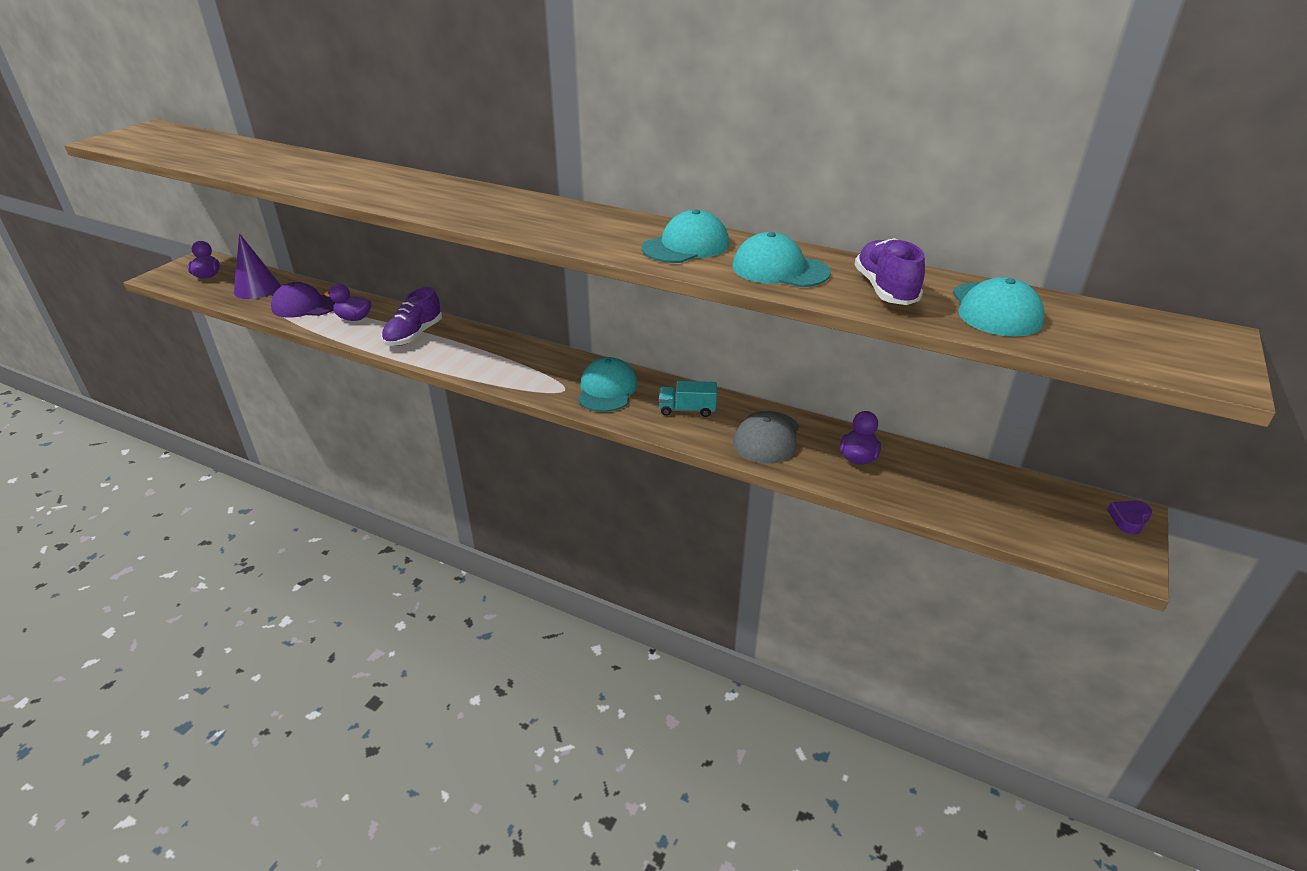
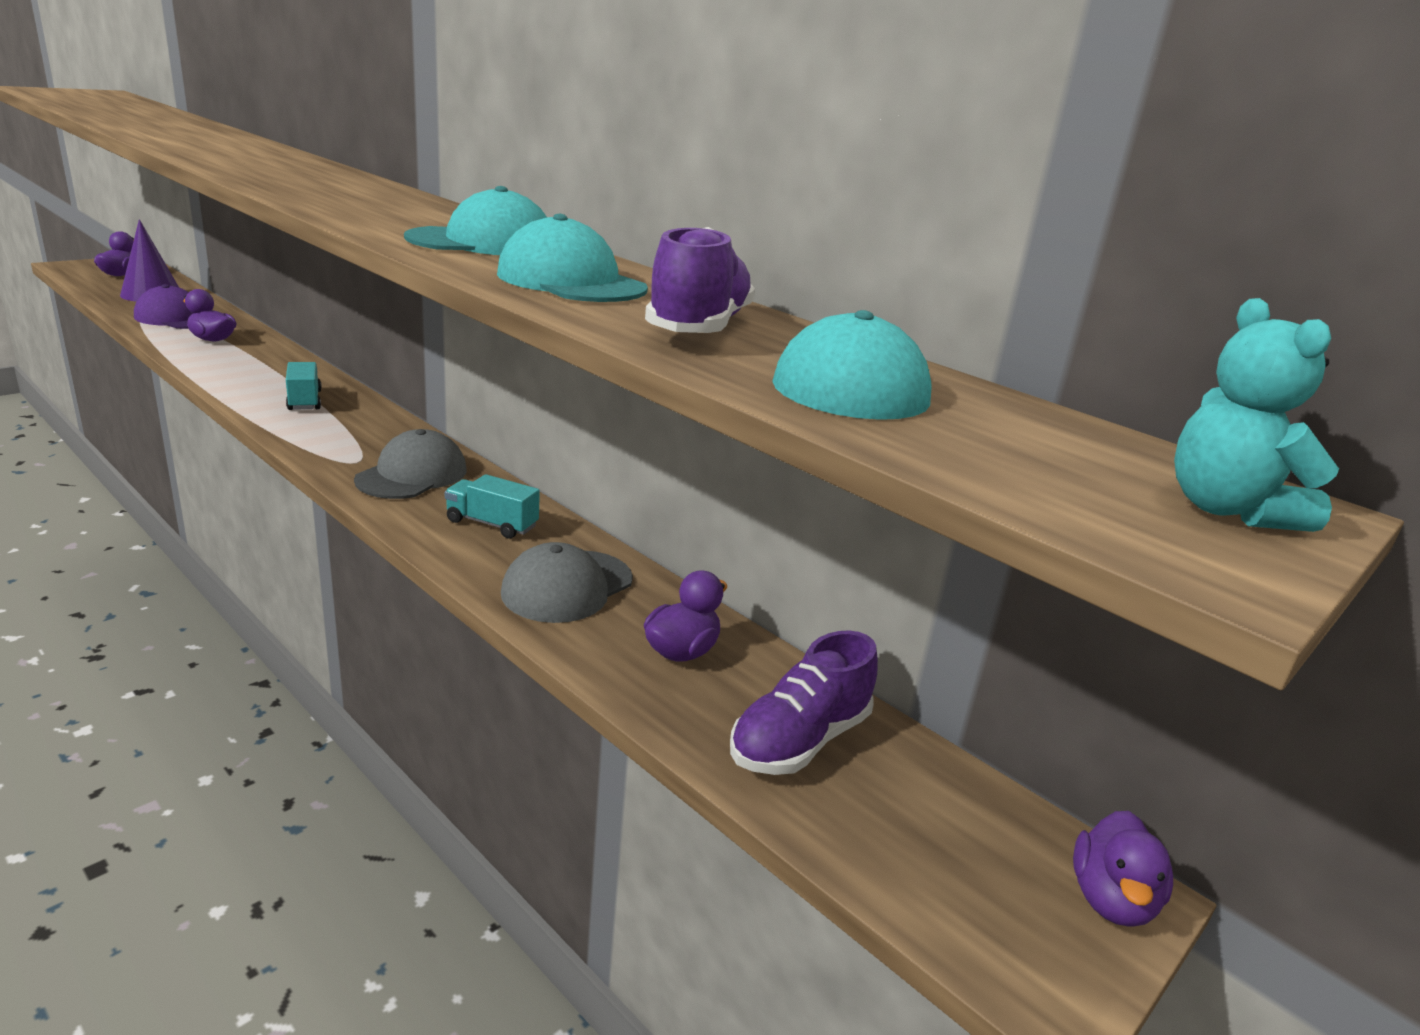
camera: 15 degrees right, 10 degrees down
purple shoe [382,287,442,346] -> purple shoe moved to [730,630,878,775]
turquoise cap [578,357,637,412] -> grey cap [354,429,467,499]
purple heart [1107,500,1152,535] -> purple duck [1073,811,1173,927]
none -> turquoise truck [286,362,322,410]
none -> turquoise teddy bear [1174,298,1339,532]

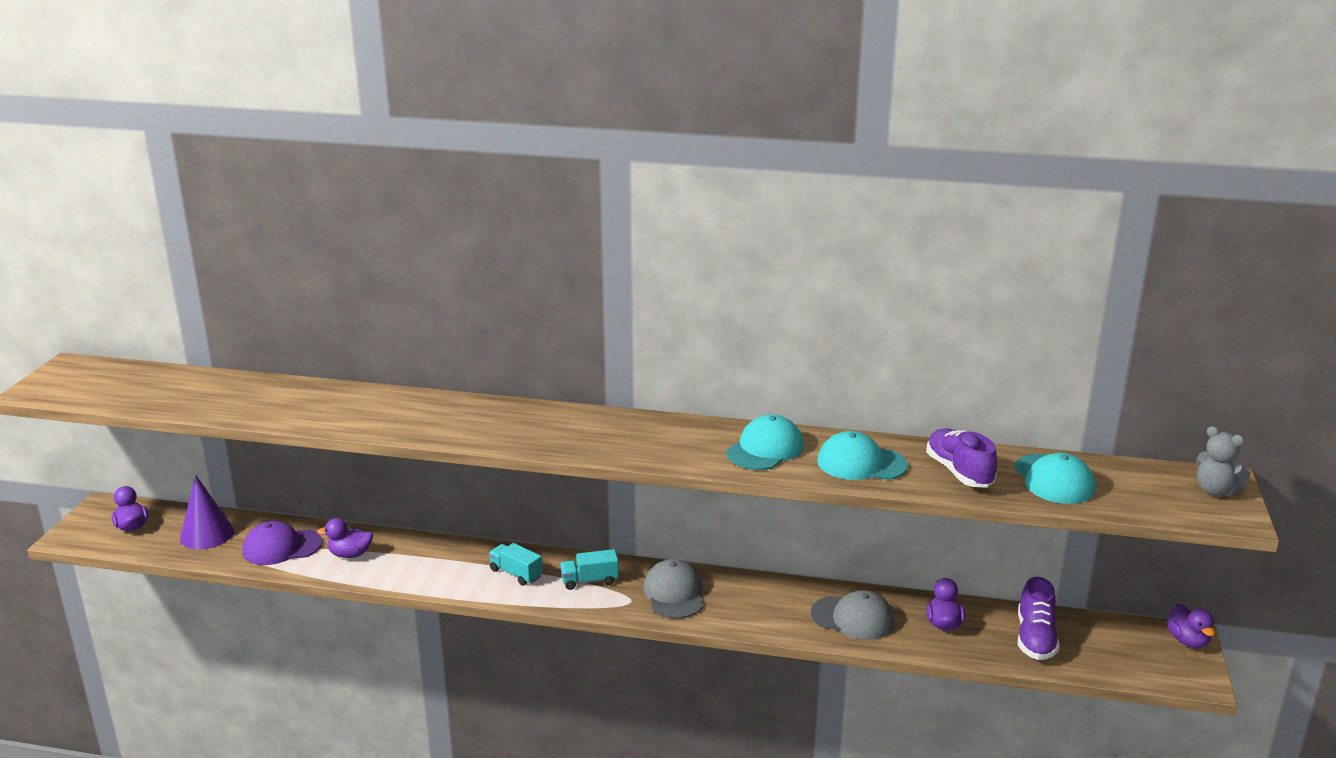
camera: 30 degrees left, 0 degrees up
turquoise truck [445,474,540,539] -> turquoise truck moved to [560,549,619,590]
grey cap [501,542,633,623] -> grey cap turned 75 degrees counterclockwise [811,590,895,640]
turquoise teddy bear [1174,298,1339,532] -> grey teddy bear [1196,426,1251,496]

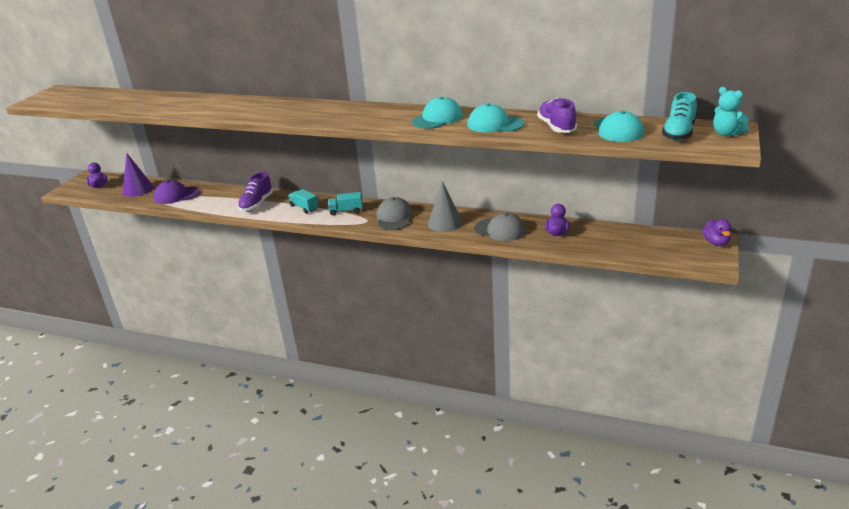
camera: 10 degrees right, 5 degrees up
purple duck [317,518,373,558] -> none
purple shoe [1018,577,1060,660] -> purple shoe moved to [238,172,273,212]
grey teddy bear [1196,426,1251,496] -> turquoise teddy bear [713,87,749,136]
none -> grey cone [428,181,463,232]
none -> turquoise shoe [662,92,697,141]

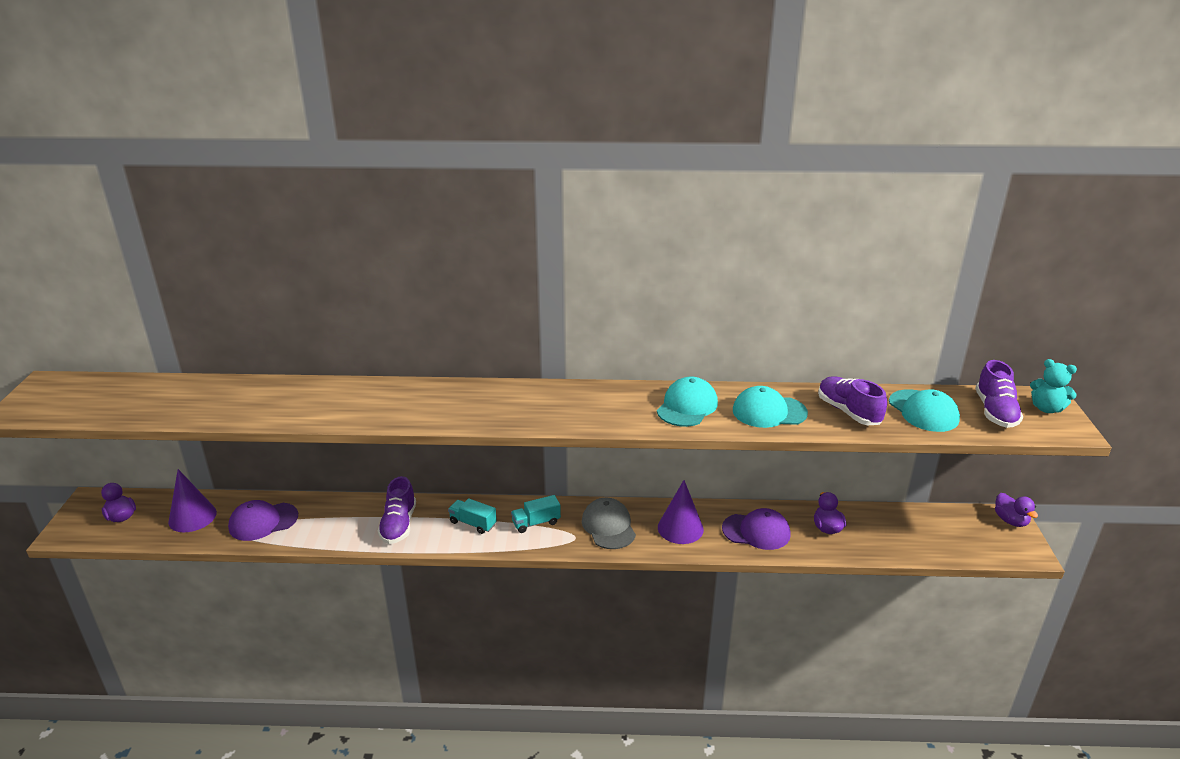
camera: 20 degrees left, 0 degrees up
grey cone [428,181,463,232] -> purple cone [658,480,704,544]
grey cap [474,213,526,241] -> purple cap [722,508,791,550]
turquoise shoe [662,92,697,141] -> purple shoe [975,360,1023,428]

